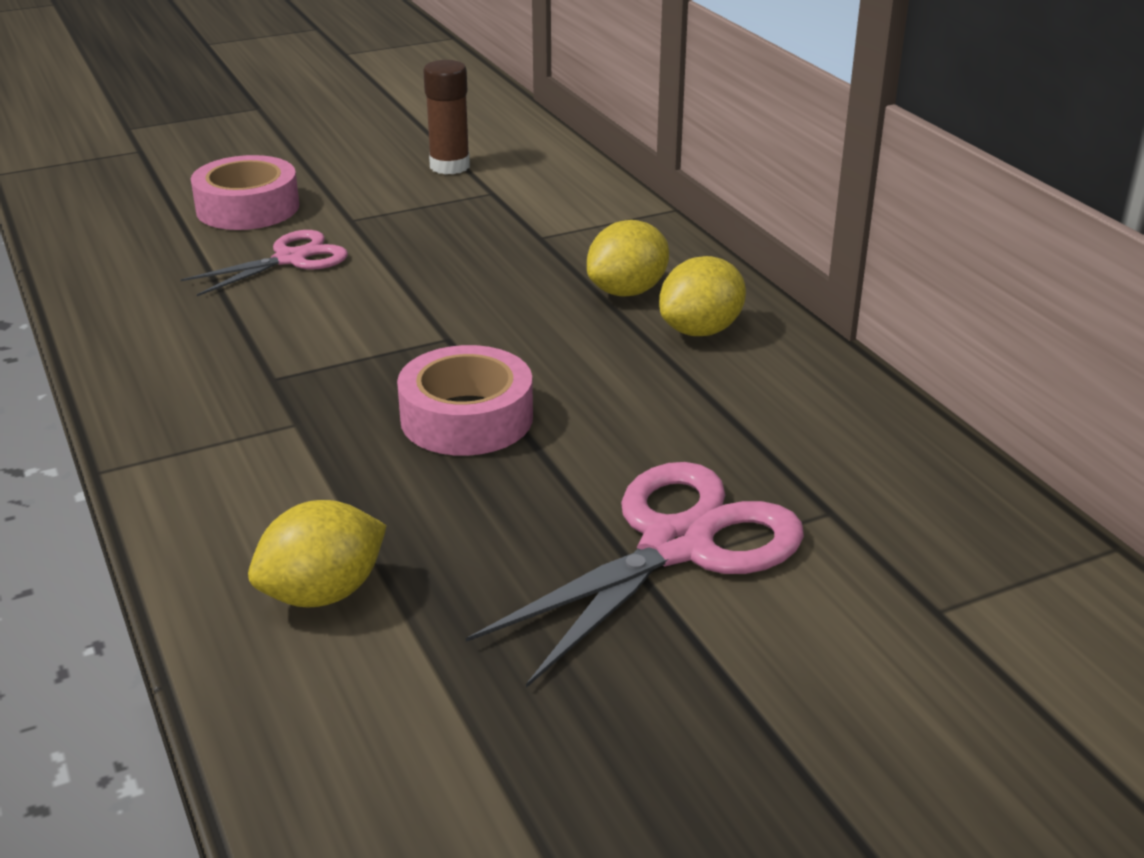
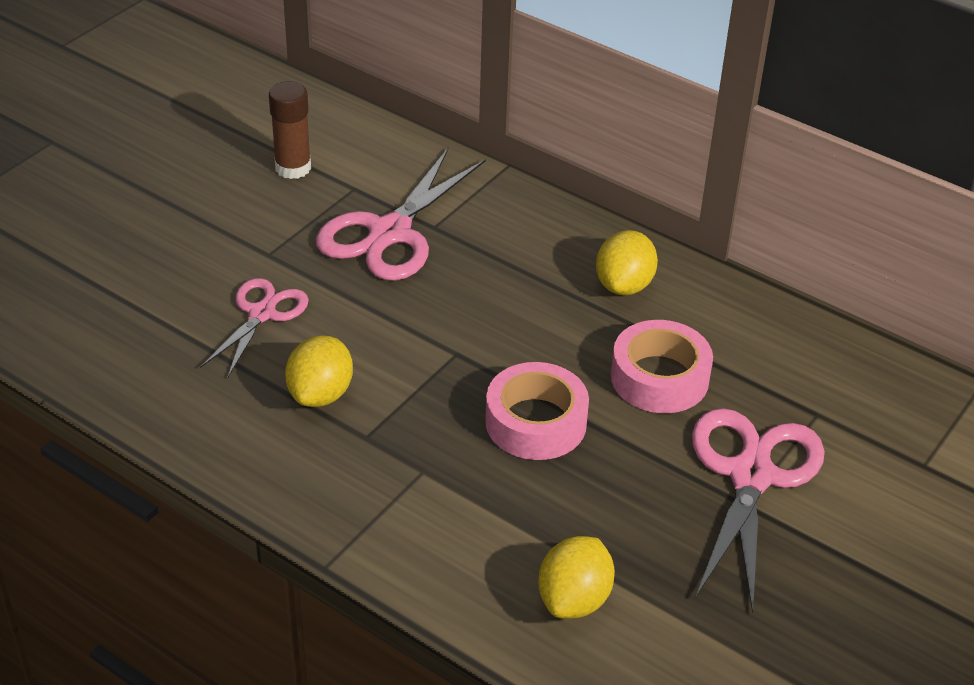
camera: 30 degrees left, 10 degrees up
pink tape [191,155,299,230] -> pink tape moved to [611,320,713,413]
yellow lemon [587,220,669,296] -> yellow lemon moved to [285,335,353,407]
none -> pink scissors [316,148,486,281]

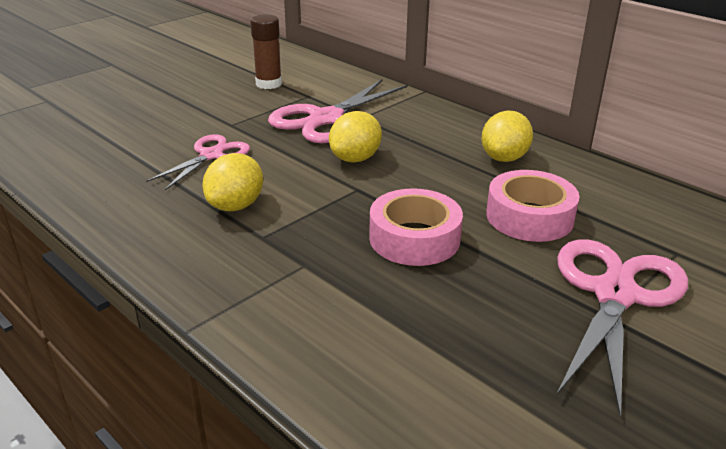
camera: 10 degrees right, 10 degrees down
yellow lemon [538,536,615,619] -> yellow lemon moved to [329,111,382,163]

